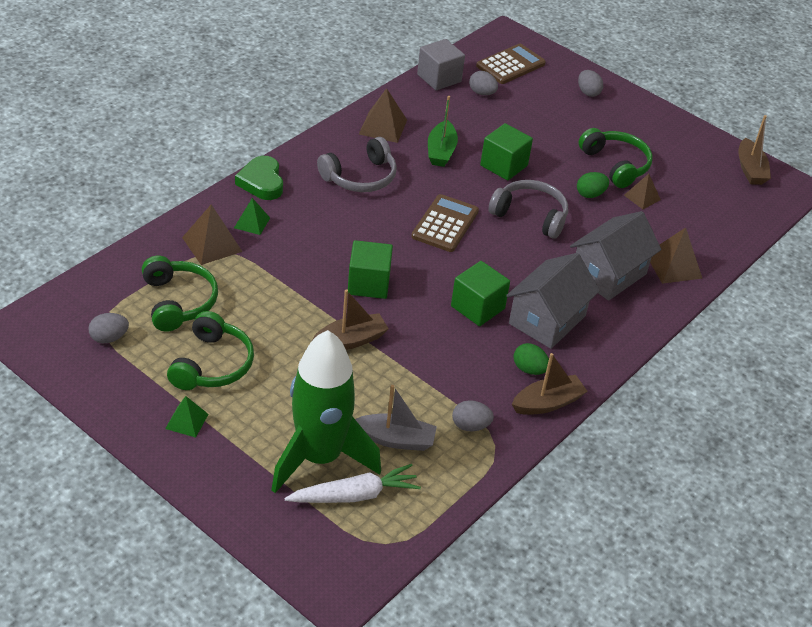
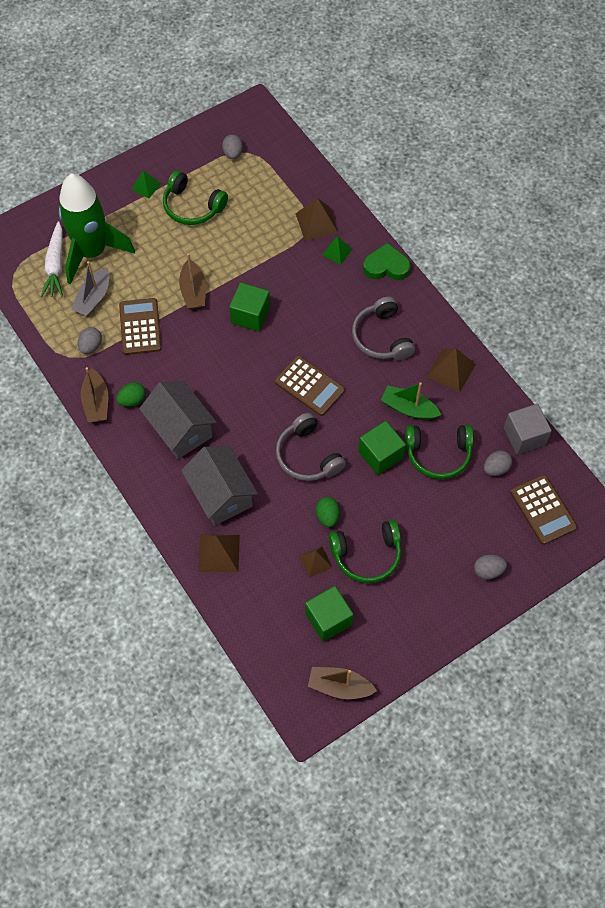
camera: 110 degrees right, 20 degrees up
green headphones [142,256,218,332] -> green headphones moved to [405,425,474,479]
green cube [451,261,510,326] -> green cube moved to [305,586,353,642]
grey headphones [488,180,568,239] -> grey headphones turned 105 degrees clockwise [276,413,346,481]
none -> brown calculator [119,298,162,355]

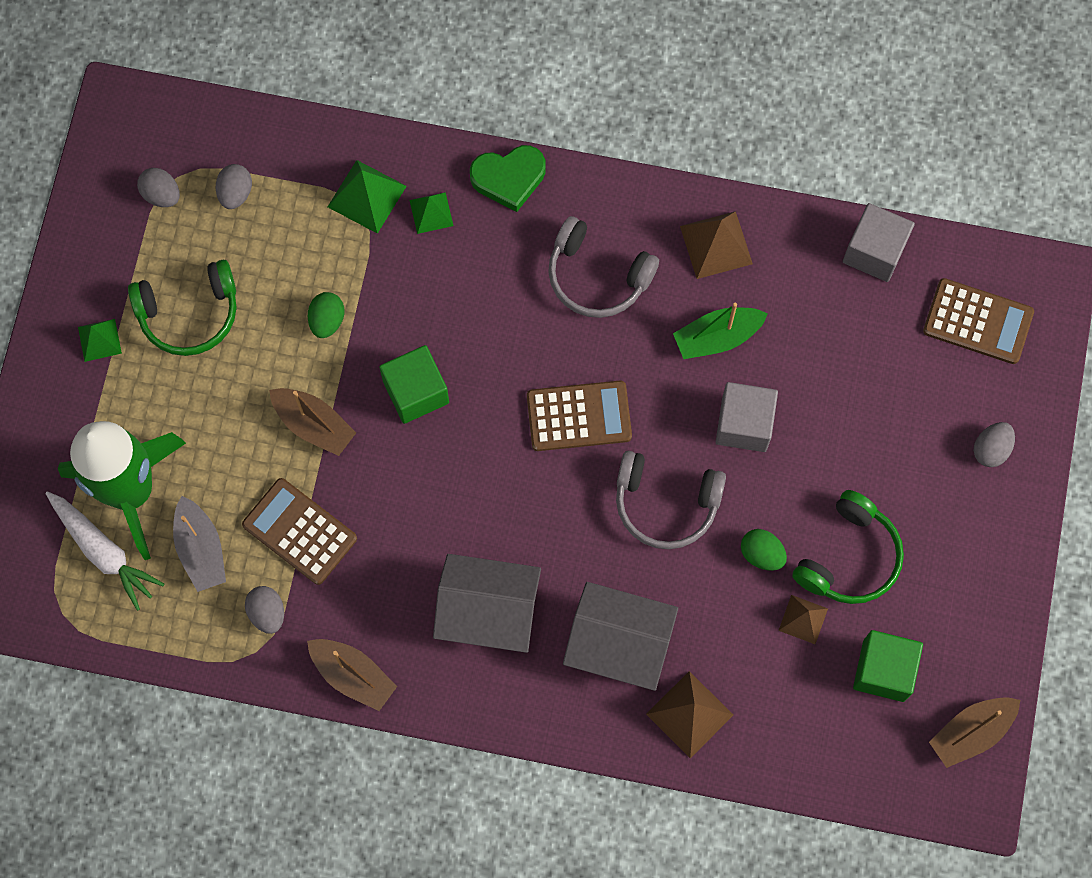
camera: 45 degrees left, 10 degrees up
green egg [116,382,146,407] -> green egg moved to [308,292,344,338]
brown pyramid [295,198,338,241] -> green pyramid [328,160,407,234]
green cube [358,421,406,475] -> grey cube [716,382,778,452]
green heart [363,243,411,280] -> green heart turned 150 degrees counterclockwise [470,145,546,212]
green headphones [405,425,474,479] -> none
grey egg [484,451,512,476] -> grey egg moved to [216,164,252,209]

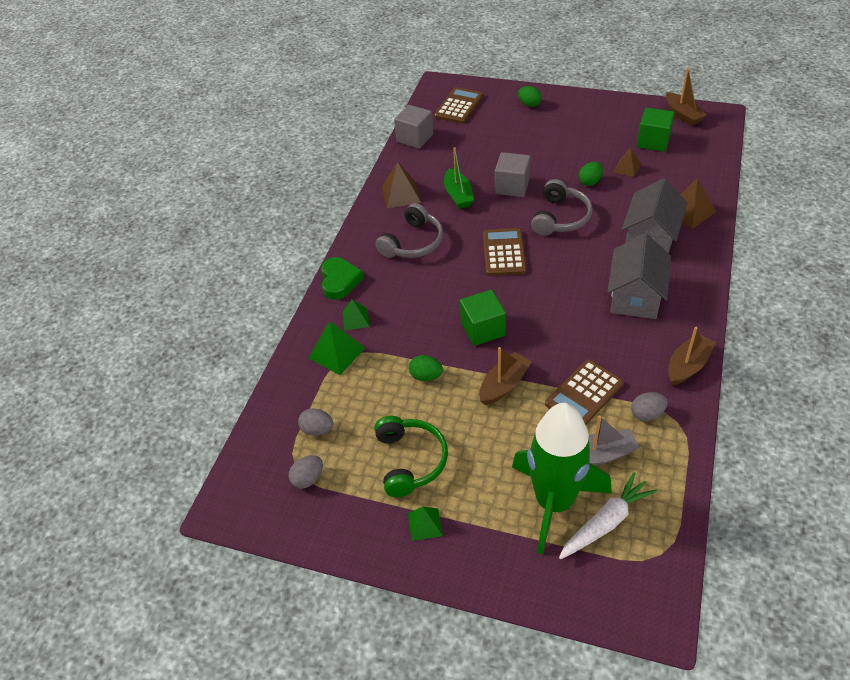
camera: 80 degrees left, 25 degrees down
green headphones [792,490,904,604] -> none
grey egg [974,422,1015,467] -> green egg [518,86,542,107]

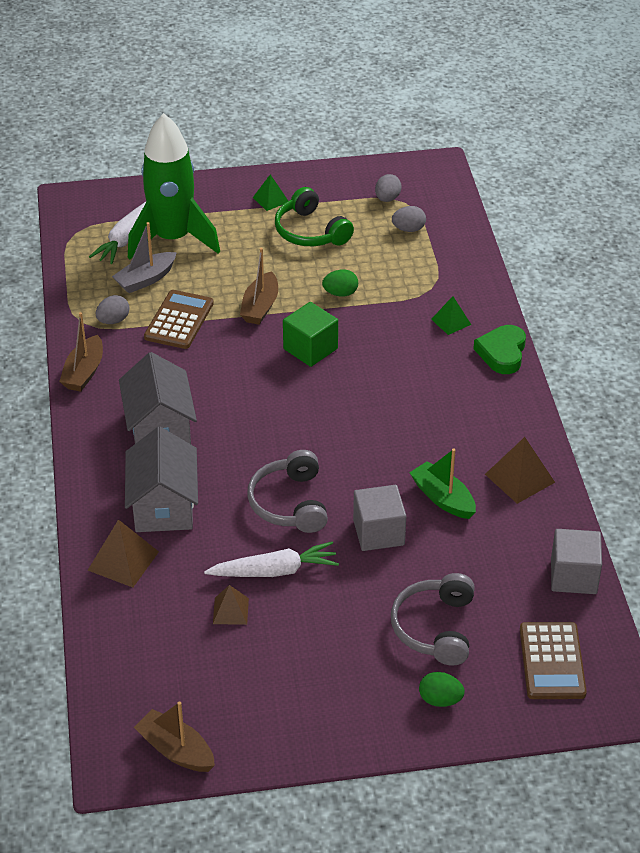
camera: 150 degrees right, 5 degrees down
green pyramid [309,321,365,375] -> none
green heart [321,257,364,300] -> green heart turned 45 degrees clockwise [473,325,526,374]
grey headphones [375,203,443,258] -> grey headphones moved to [391,573,475,666]
brown calculator [483,228,527,276] -> none
green egg [579,162,603,186] -> white carrot [204,542,339,577]
green cube [637,108,675,152] -> none

